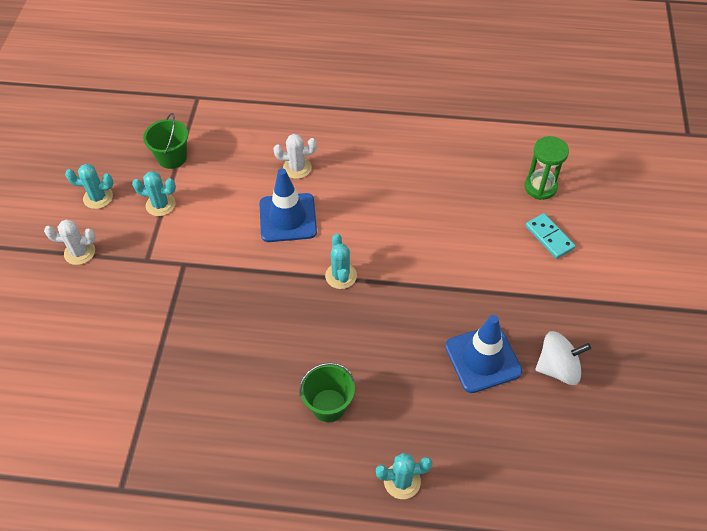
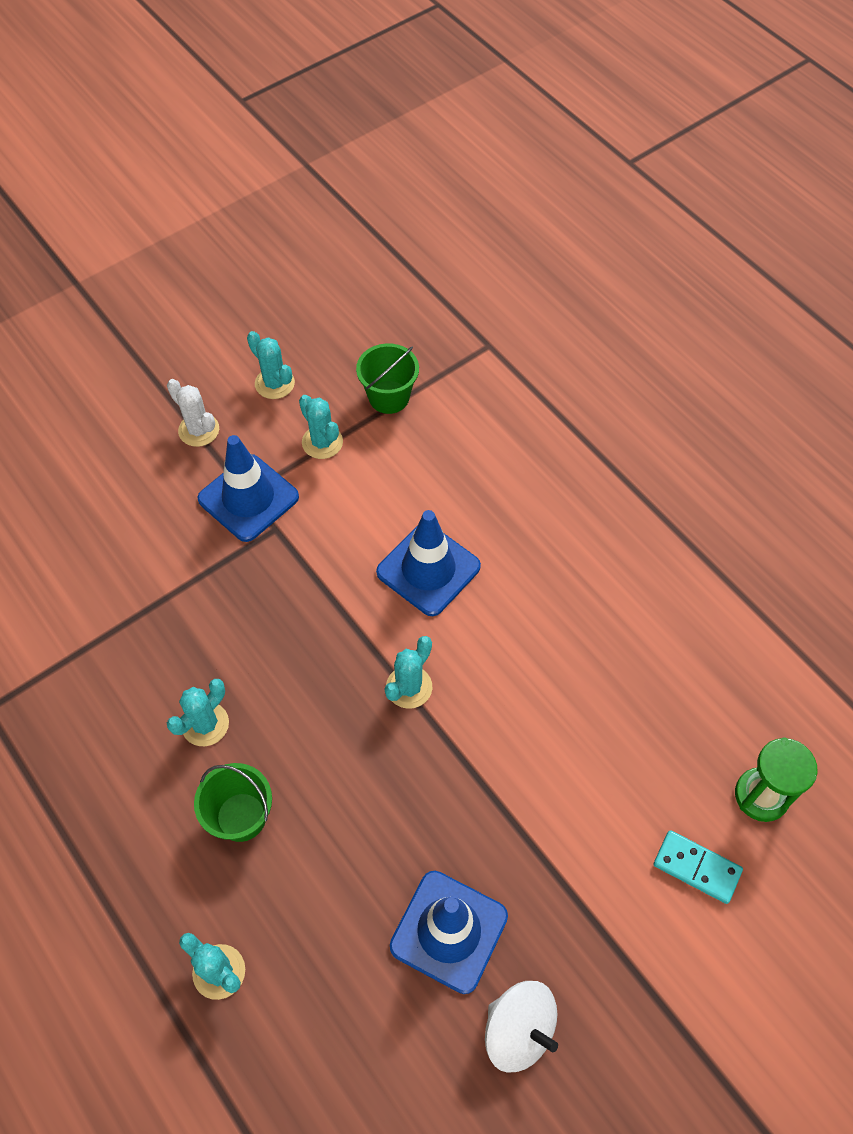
camera: 45 degrees right, 5 degrees up
white cactus [274,134,317,179] -> none
turquoise domino [526,213,575,259] -> turquoise domino turned 75 degrees counterclockwise [653,830,743,904]
none -> turquoise cactus [167,679,229,746]
none -> blue traffic cone [197,435,299,542]

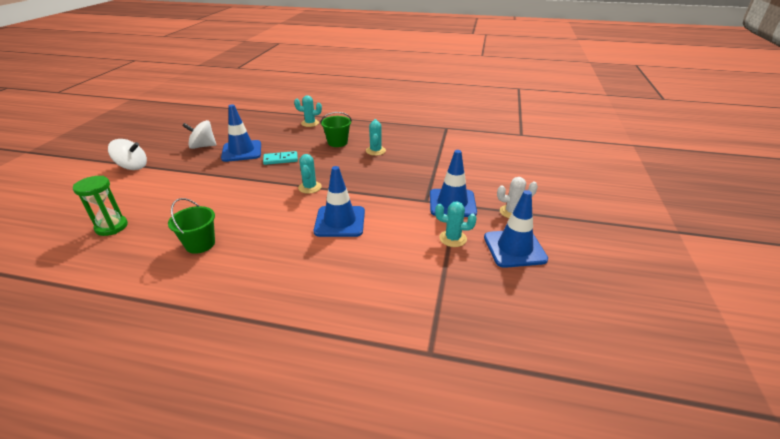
camera: 140 degrees right, 25 degrees down
turquoise cactus [247,331,295,399] -> blue traffic cone [484,190,548,268]
green bucket [356,343,419,414] -> green bucket moved to [168,198,215,254]
turquoise domino [653,830,743,904] -> turquoise domino moved to [263,151,298,165]
none -> white spinning top [108,139,147,170]

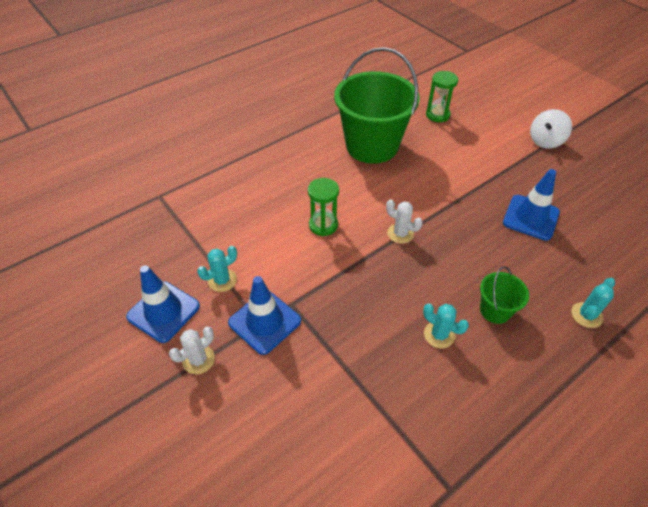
camera: 130 degrees right, 15 degrees up
green bucket [168,198,215,254] -> green bucket [334,47,420,164], size x2.24
white spinning top [182,120,217,149] -> none
turquoise domino [263,151,298,165] -> none
turquoise cactus [298,154,322,194] -> white cactus [386,199,423,244]
blue traffic cone [314,166,365,237] -> green hourglass [308,178,339,236]

